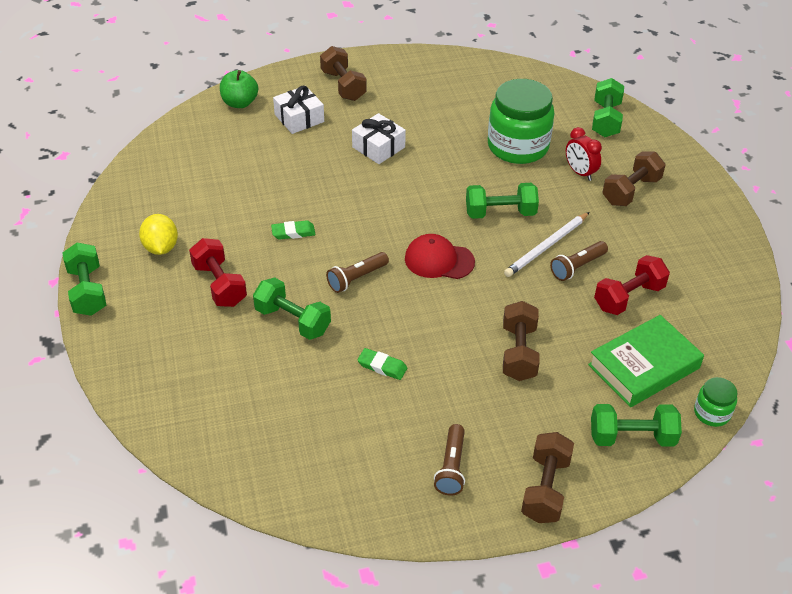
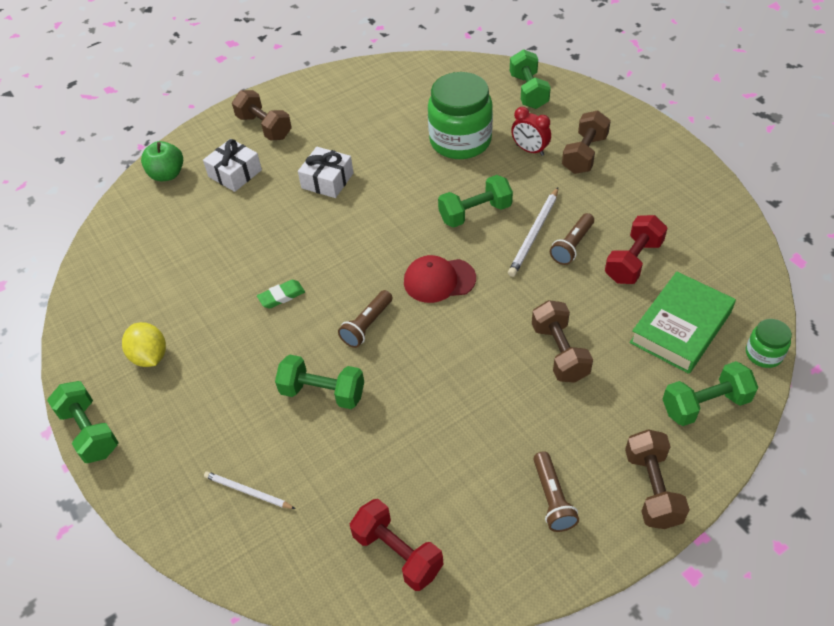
camera: 15 degrees left, 5 degrees up
red dumbbell [189,238,247,307] -> red dumbbell moved to [350,499,443,591]
green eraser [357,348,407,380] -> none
none -> white pencil [204,471,295,509]

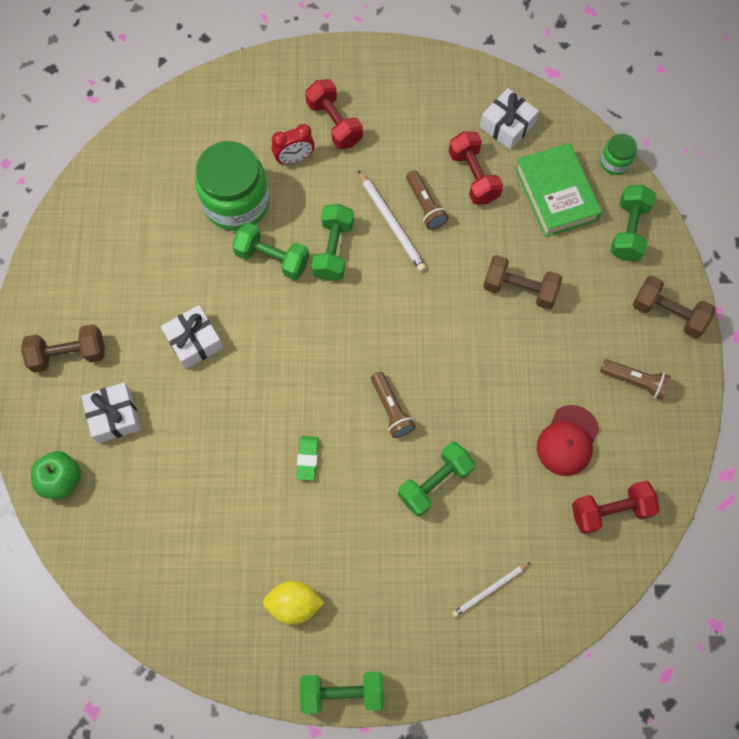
camera: 60 degrees left, 20 degrees up
red cap [404,255,476,303] -> red cap moved to [537,405,599,476]
green dumbbell [510,49,551,109] -> green dumbbell moved to [232,222,309,280]
brown dumbbell [562,110,611,174] -> red dumbbell [305,79,363,149]
none -> white gift [480,88,539,150]

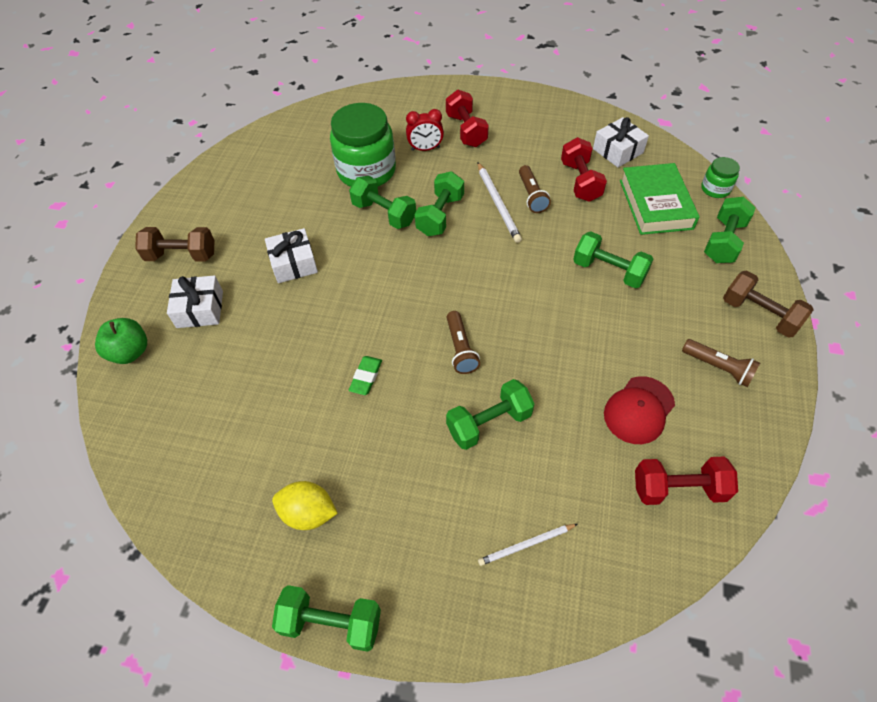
camera: 15 degrees right, 15 degrees down
brown dumbbell [483,255,562,309] -> green dumbbell [573,231,653,288]

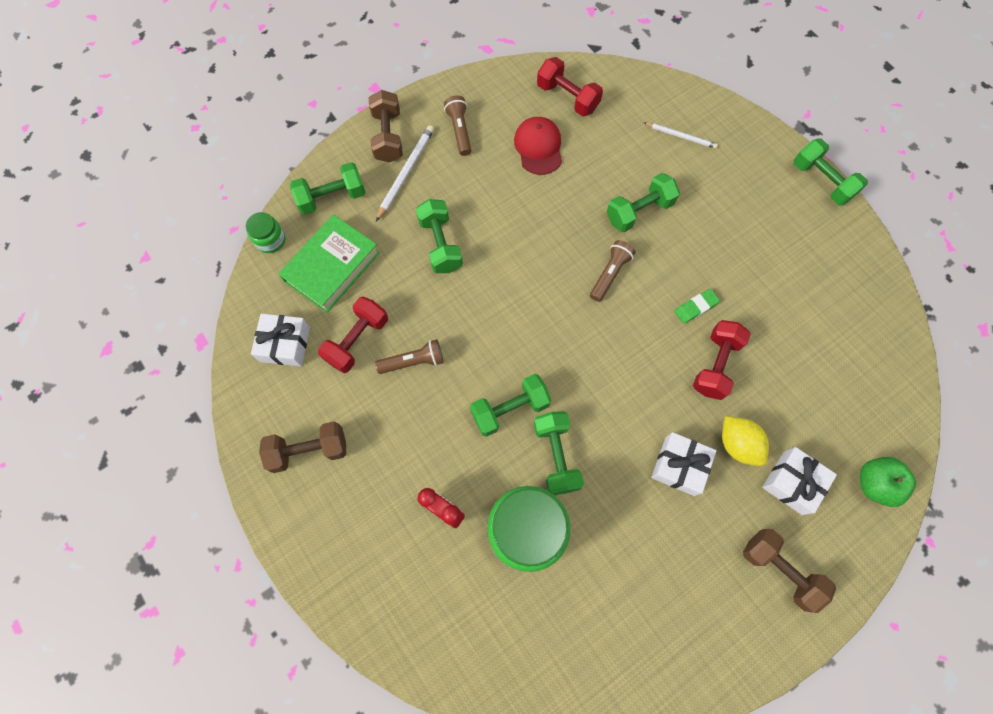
camera: 140 degrees left, 15 degrees up
yellow lemon [272,481,338,530] -> yellow lemon moved to [722,416,769,466]
red dumbbell [446,90,489,147] -> red dumbbell moved to [693,320,751,400]
green dumbbell [446,379,534,450] -> green dumbbell turned 45 degrees counterclockwise [606,173,680,232]
white pencil [478,162,522,243] -> white pencil moved to [376,125,434,221]
brown flashlight [519,165,551,213] -> brown flashlight turned 45 degrees clockwise [375,339,443,374]
red cap [604,376,675,444] -> red cap turned 90 degrees counterclockwise [514,117,562,175]
none -> brown dumbbell [259,422,346,473]

